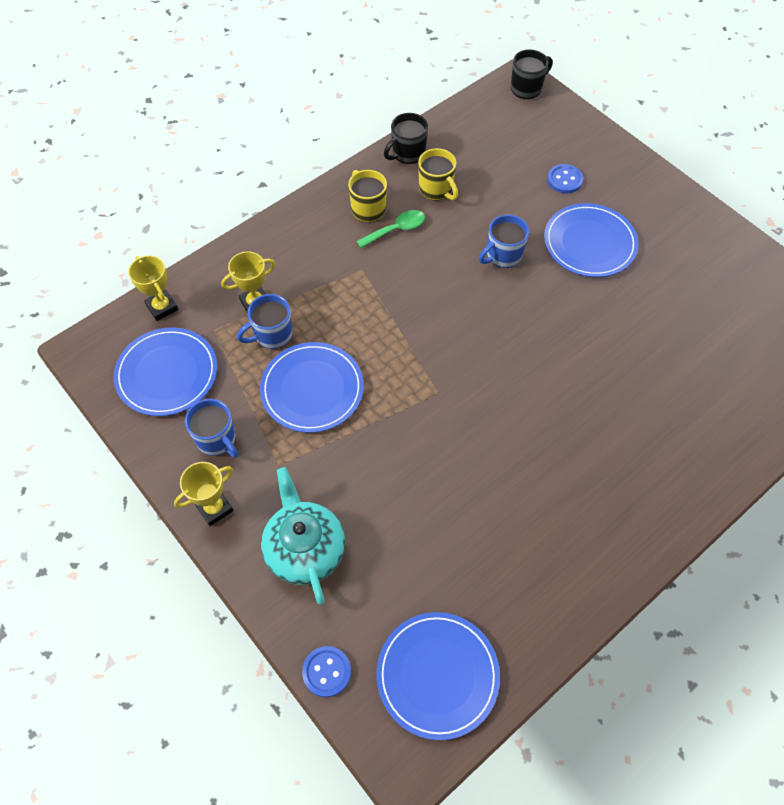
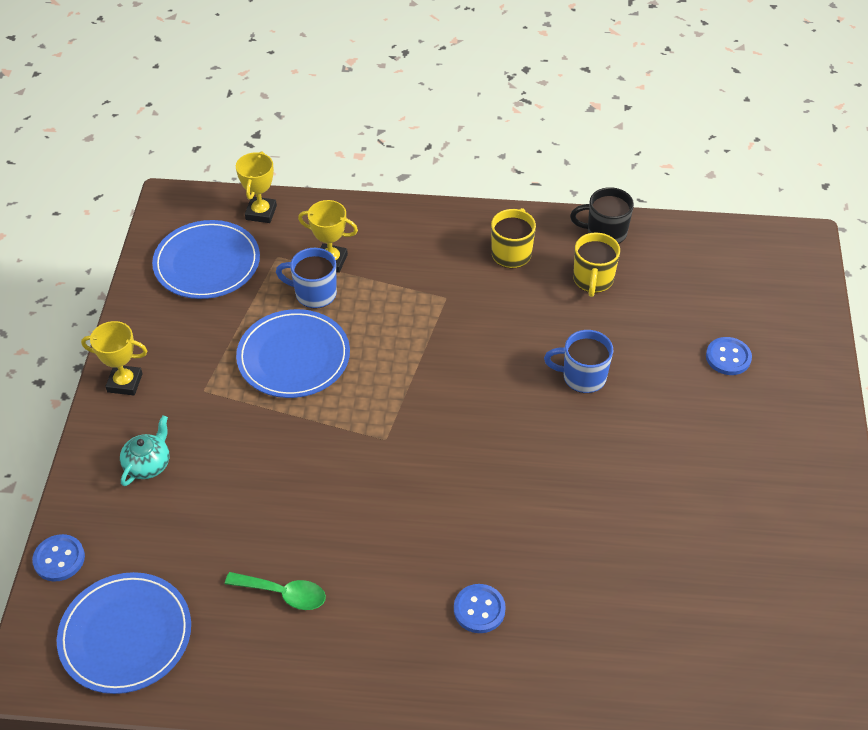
camera: 45 degrees right, 10 degrees down
blue mug [185,399,238,458] -> none
turquoise teapot [261,467,345,605] -> turquoise teapot [120,415,170,486], size x0.56
green spoon [356,210,425,248] -> green spoon moved to [225,572,326,610]
black mug [511,49,553,99] -> none
blue plate [544,203,638,277] -> none
none -> blue button [454,584,506,633]

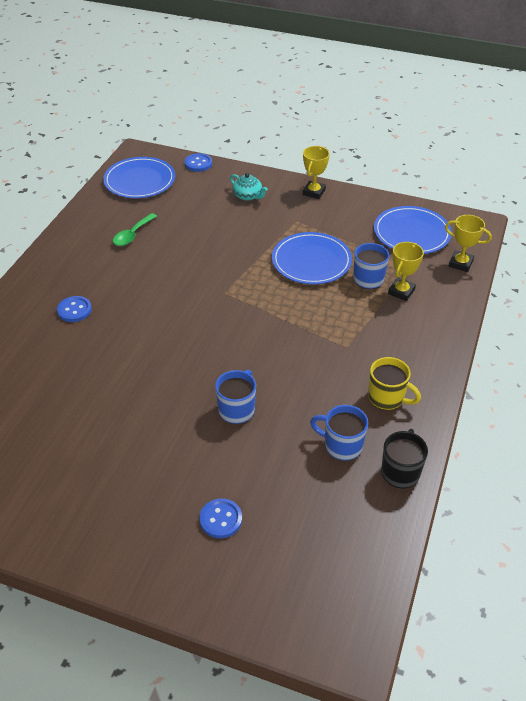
camera: 105 degrees right, 5 degrees down
yellow mug [573,232,620,297] -> blue mug [310,405,368,461]

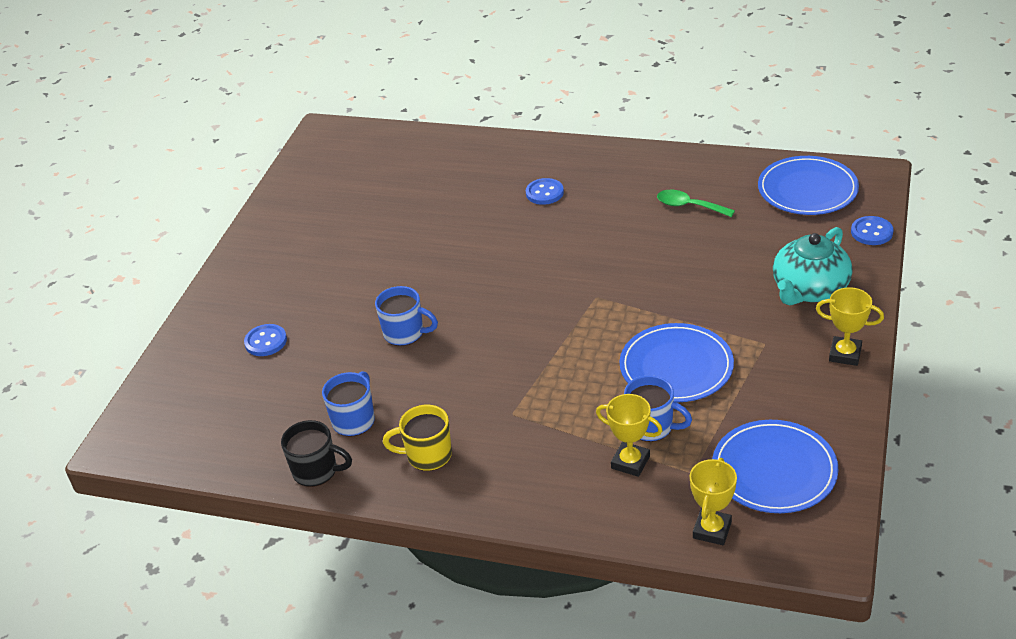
camera: 90 degrees right, 5 degrees down
turquoise teapot [230,173,268,201] -> turquoise teapot [773,227,853,305], size x1.78
yellow mug [368,357,421,410] -> yellow mug turned 60 degrees clockwise [383,405,452,471]

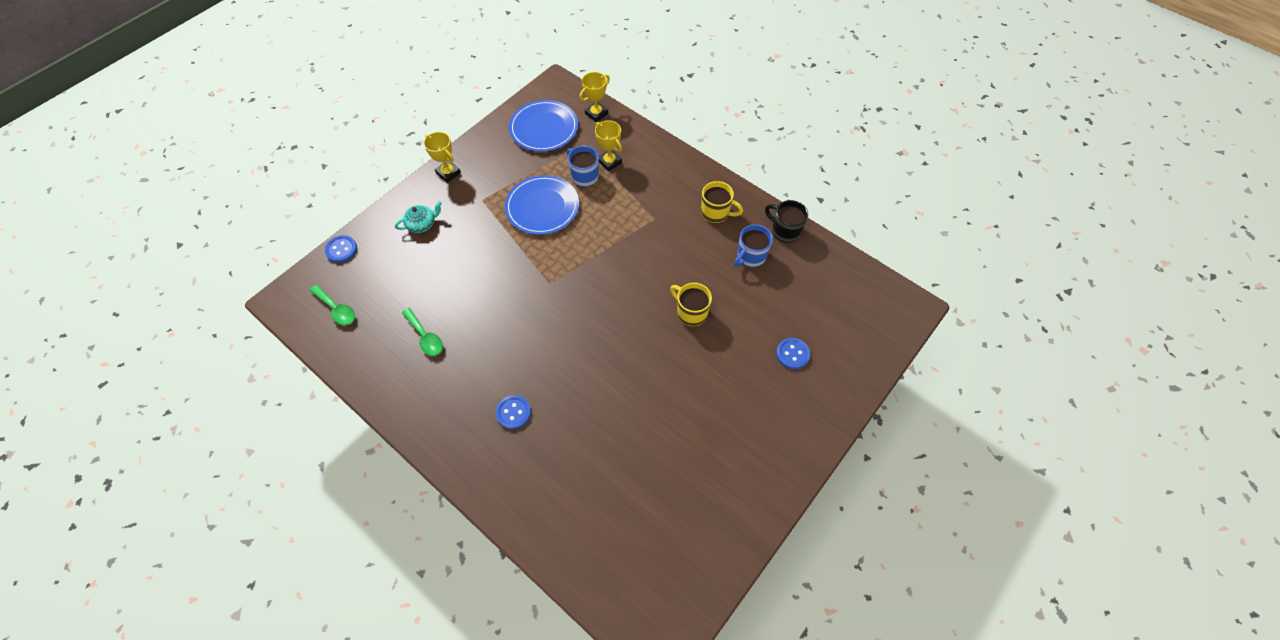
camera: 160 degrees left, 20 degrees up
blue mug [375,286,438,346] -> yellow mug [670,283,712,326]
blue plate [758,156,859,215] -> green spoon [310,285,355,325]
turquoise teapot [773,227,853,305] -> turquoise teapot [395,201,442,233], size x0.56

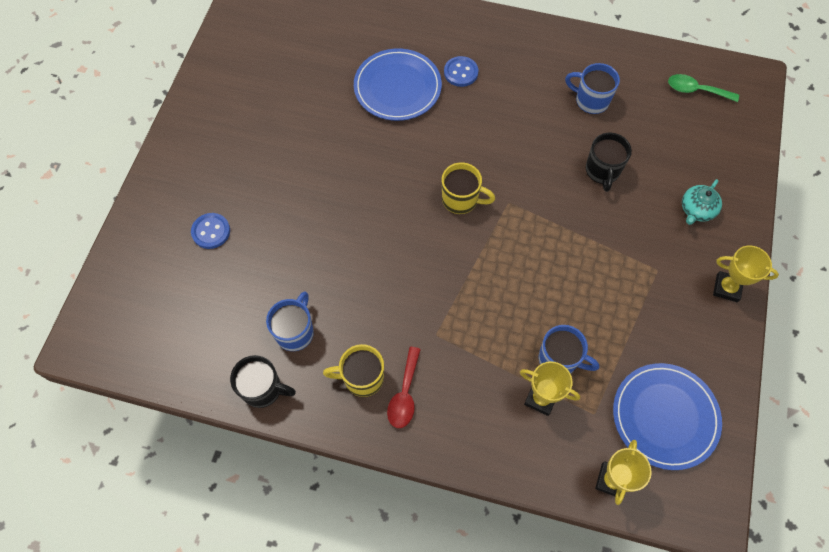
camera: 155 degrees right, 5 degrees up
blue button [325,235,357,263] -> none
green spoon [402,308,443,356] -> blue mug [565,63,620,114]
blue plate [505,175,579,235] -> blue plate moved to [354,49,442,121]
yellow mug [670,283,712,326] -> yellow mug moved to [442,162,495,214]
none -> red spoon [387,347,421,428]
none -> black mug [586,133,632,192]

